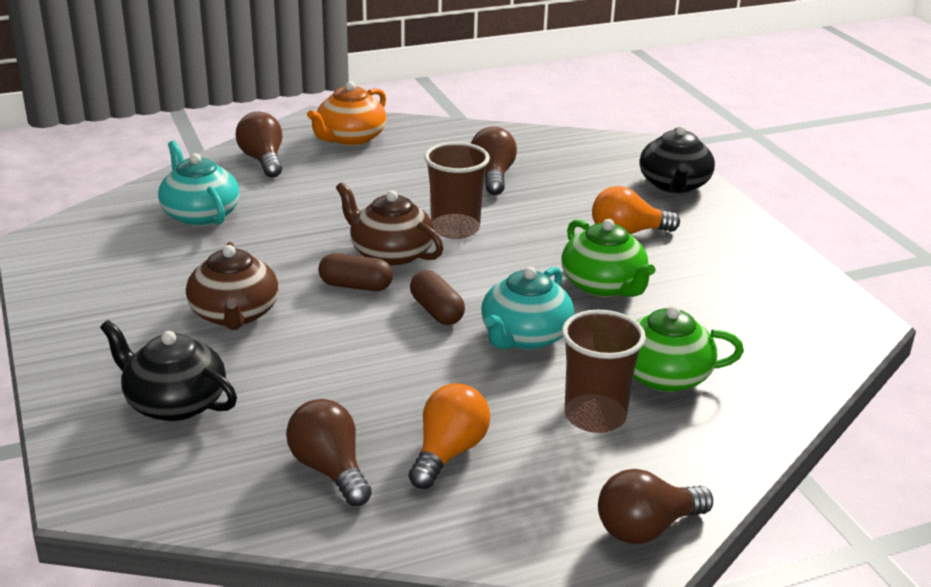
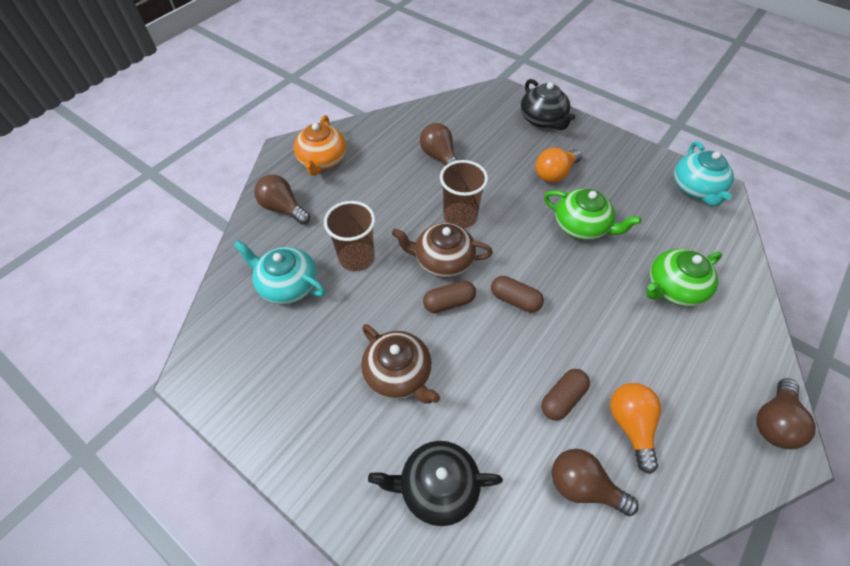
camera: 30 degrees left, 25 degrees up
turquoise teapot [481,267,574,350] -> turquoise teapot moved to [674,141,734,207]
brown cup [562,310,646,433] -> brown cup moved to [324,201,375,272]
none -> brown capsule [541,369,590,420]

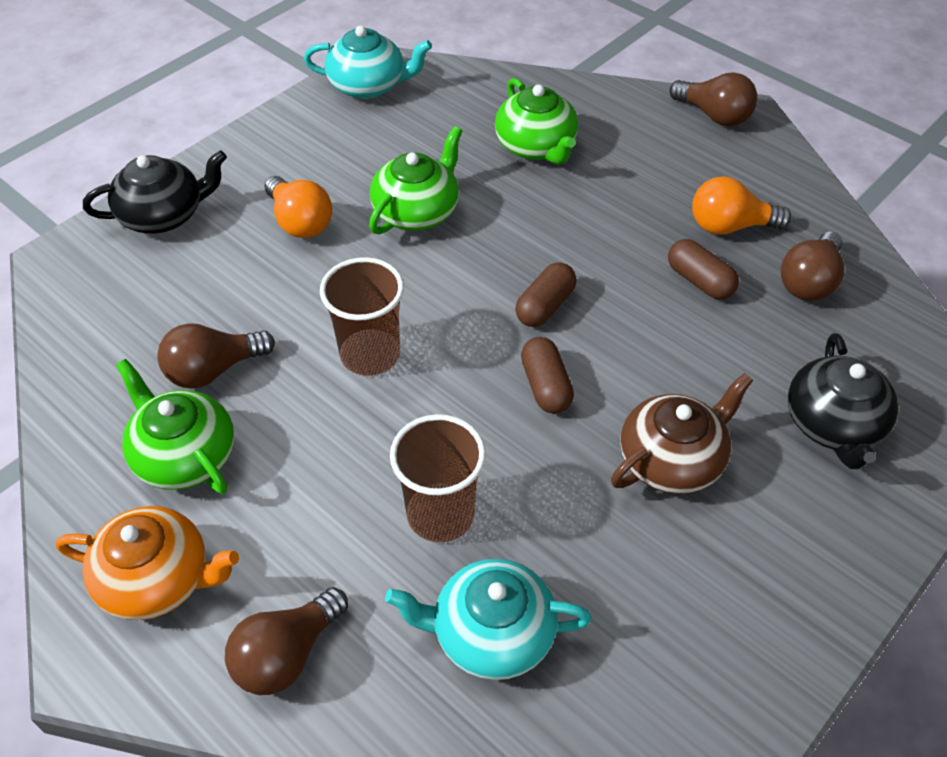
camera: 85 degrees left, 5 degrees down
turquoise teapot [234,240,326,305] -> turquoise teapot turned 60 degrees clockwise [385,559,592,680]
brown teapot [392,223,493,278] -> none
none -> green teapot [116,359,234,494]

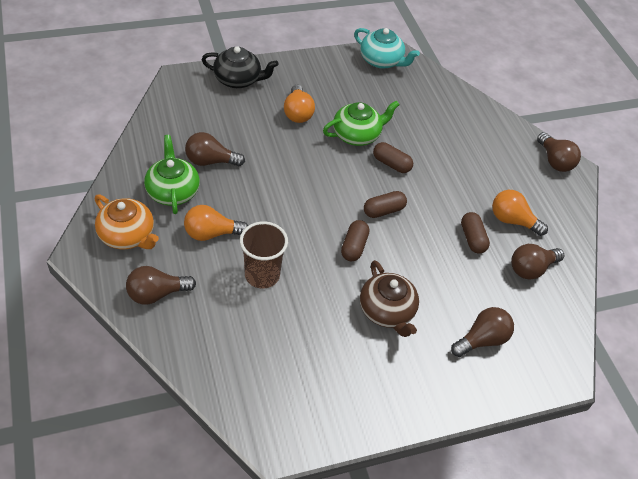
camera: 25 degrees right, 0 degrees up
brown cup [320,257,404,376] -> none
turquoise teapot [385,559,592,680] -> none
green teapot [495,78,578,164] -> none
brown teapot [611,373,753,494] -> brown teapot turned 75 degrees clockwise [360,260,419,337]
black teapot [788,333,898,469] -> brown light bulb [451,307,514,357]
none -> orange light bulb [184,205,248,241]
none -> brown capsule [373,142,413,173]

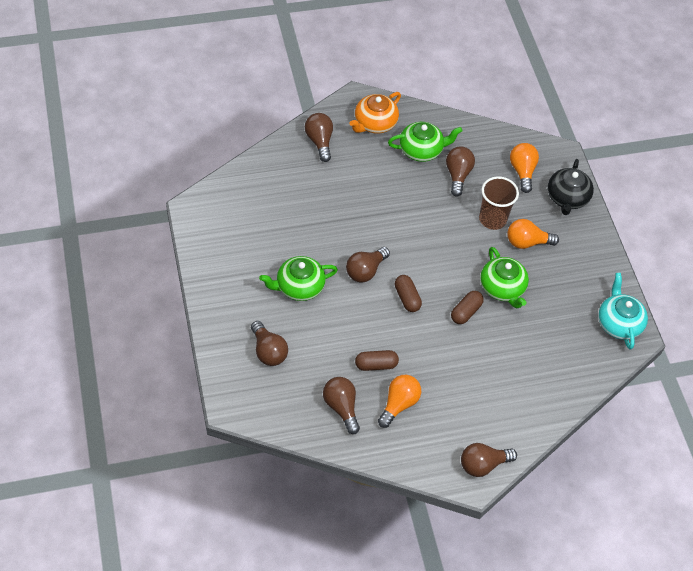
camera: 95 degrees right, 5 degrees up
orange light bulb [184,205,248,241] -> orange light bulb moved to [510,143,539,193]
brown cup [240,221,288,288] -> brown cup moved to [479,176,519,230]
brown capsule [341,220,369,261] -> brown light bulb [346,247,390,283]
turquoise teapot [354,28,420,68] -> turquoise teapot turned 135 degrees clockwise [598,273,648,349]
brown teapot [360,260,419,337] -> green teapot [259,256,338,301]

